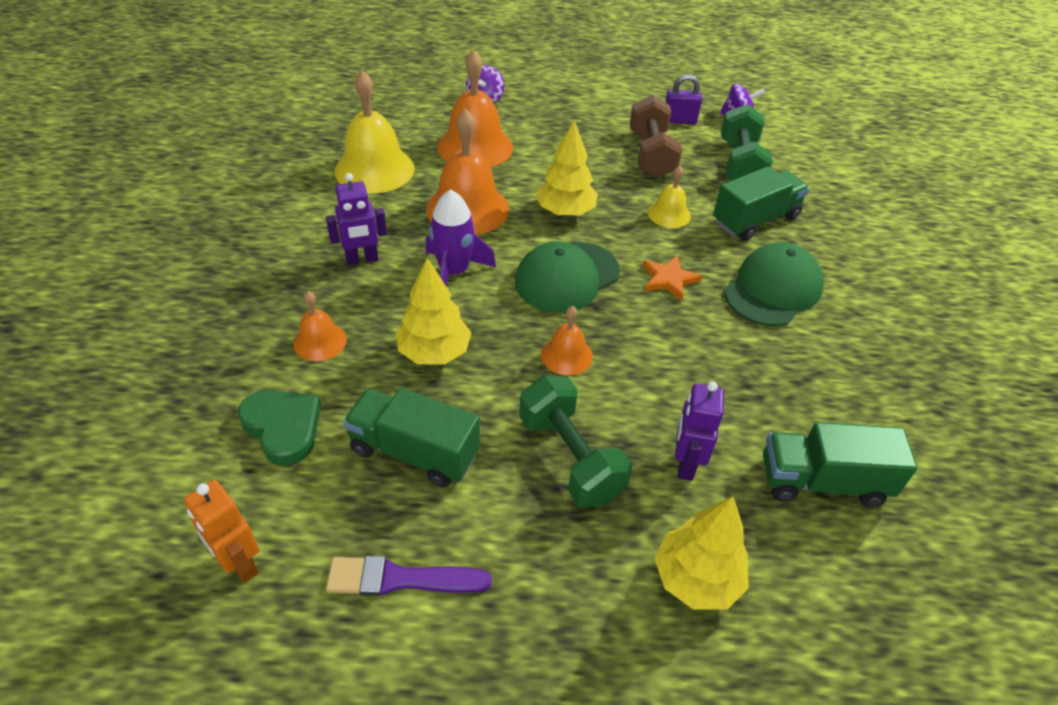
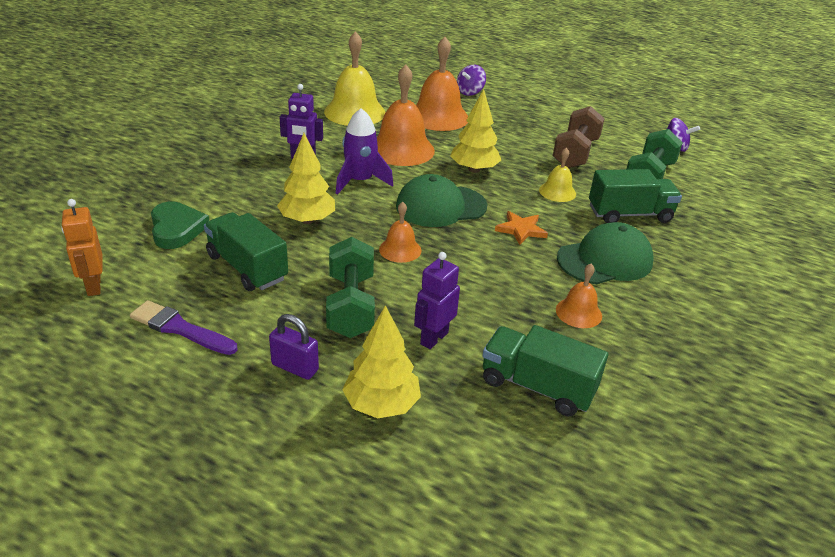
camera: 25 degrees right, 10 degrees down
orange bell [293,291,347,361] -> orange bell moved to [556,264,602,328]
purple padlock [665,74,702,124] -> purple padlock moved to [269,314,319,380]

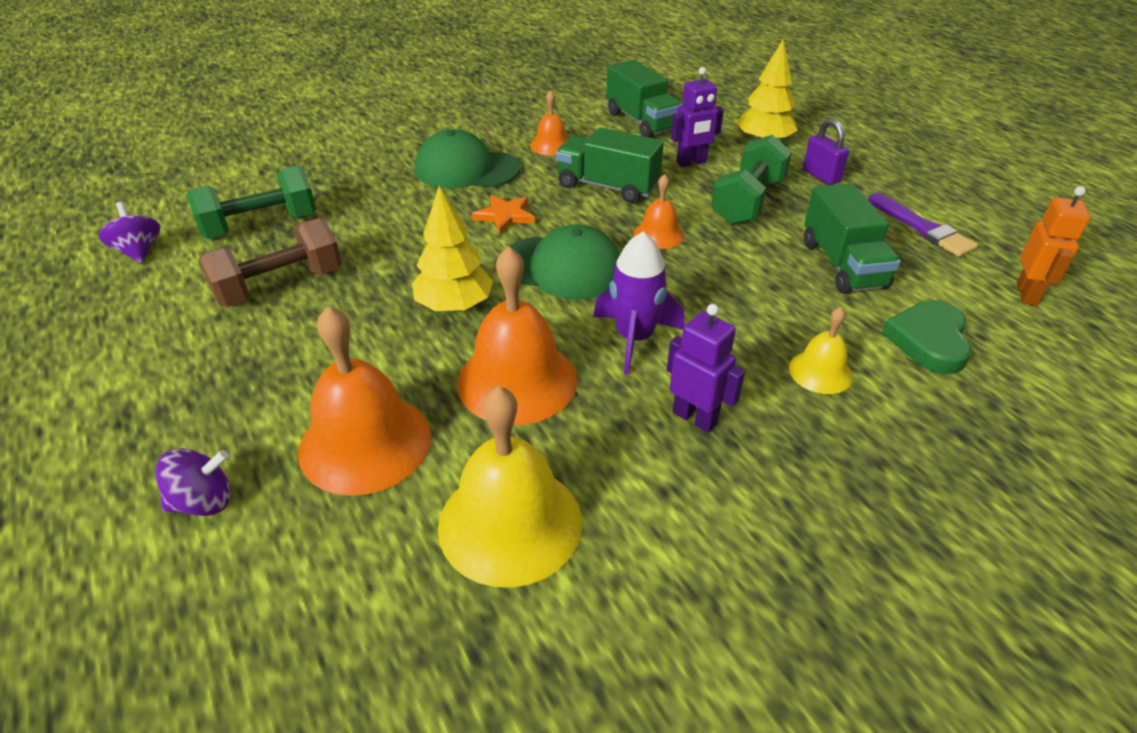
camera: 145 degrees left, 5 degrees up
yellow tree [277,133,335,224] -> none
yellow bell [539,147,576,202] -> yellow bell moved to [789,307,853,394]
green truck [589,169,682,223] -> green truck moved to [556,128,664,203]

